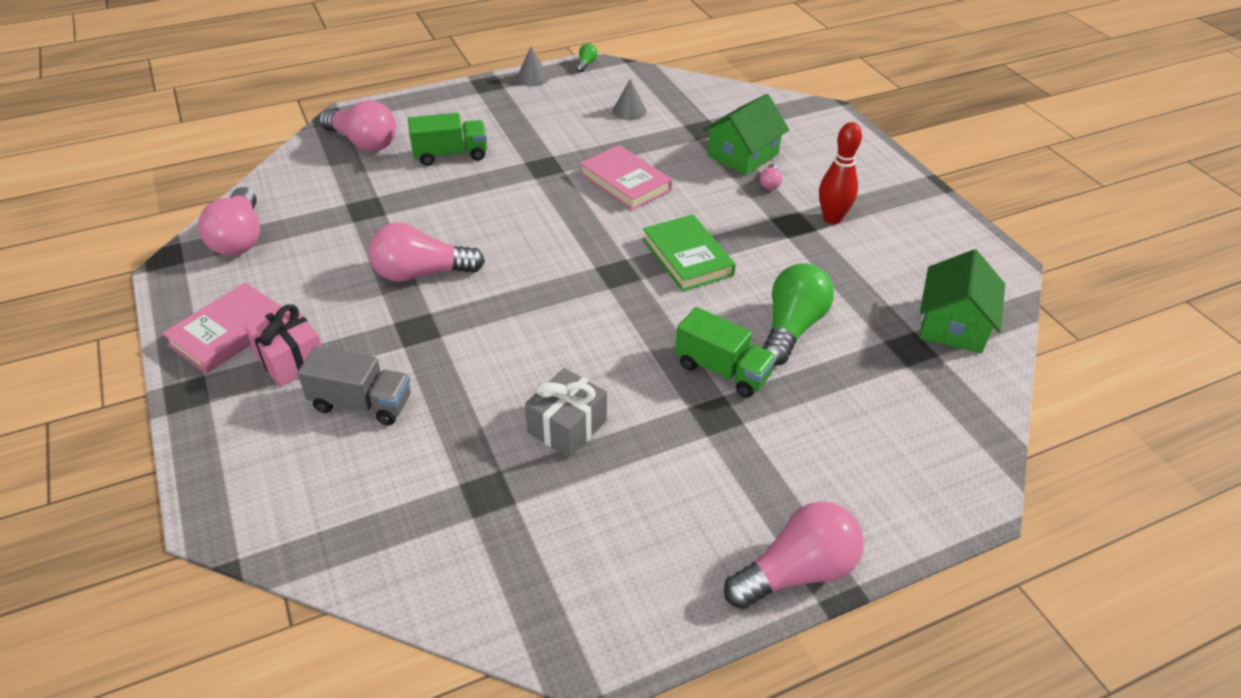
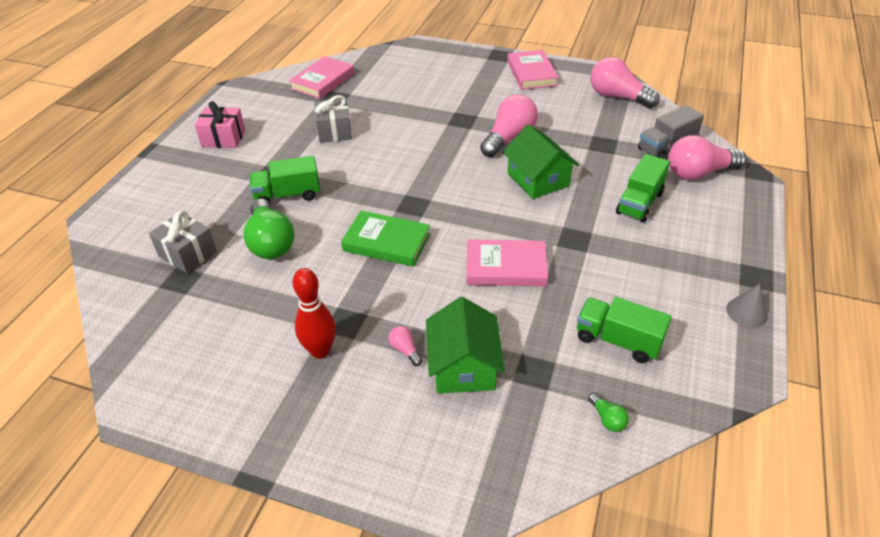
camera: 135 degrees right, 0 degrees up
pink gift [244,304,322,387] -> pink gift moved to [195,101,245,148]
grey truck [297,346,411,425] -> grey truck moved to [638,105,704,159]
green light bulb [576,43,598,72] -> green light bulb moved to [588,393,629,432]
grey cone [613,79,647,120] -> green truck [577,297,672,363]
pink light bulb [724,501,864,609] -> none
green house [919,249,1005,353] -> green house moved to [503,124,579,199]
none -> grey gift [149,210,217,273]
none -> pink book [289,56,354,99]

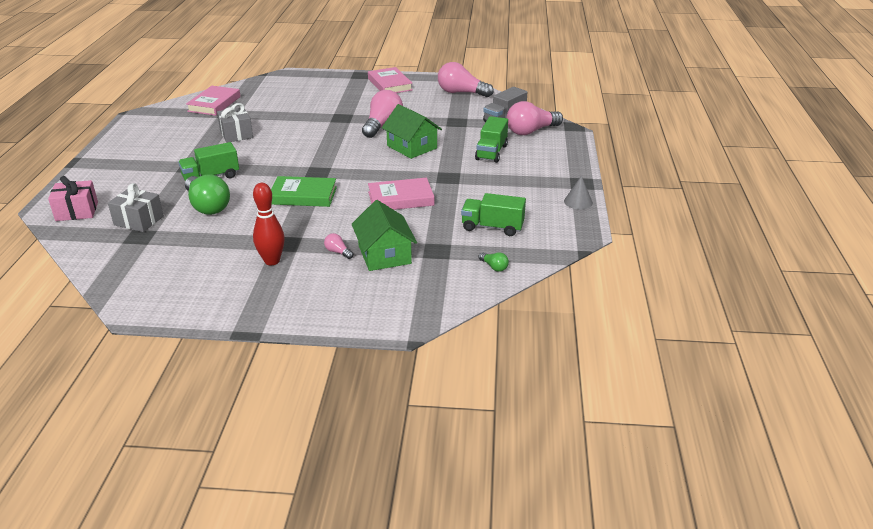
camera: 15 degrees left, 10 degrees down
pink gift [195,101,245,148] -> pink gift moved to [48,176,98,221]

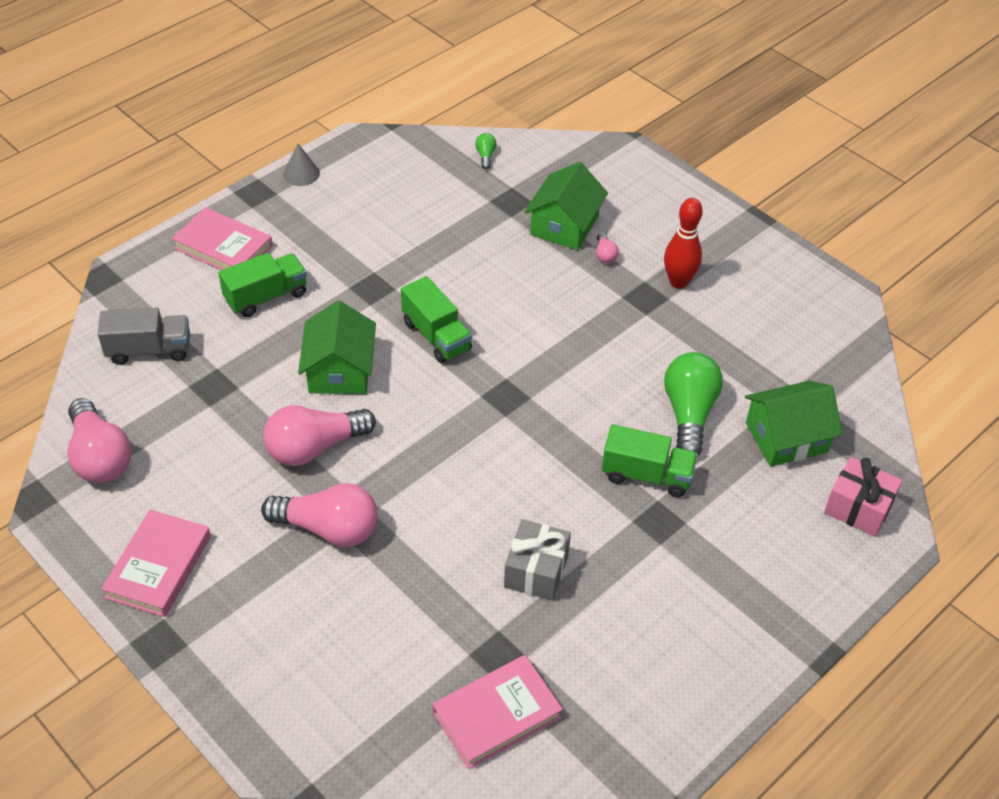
camera: 140 degrees left, 15 degrees up
grey gift [108,183,164,232] -> green house [745,381,843,467]
green book [271,176,337,207] -> none
pink book [368,177,434,210] -> pink book moved to [172,207,273,270]
green truck [461,193,526,236] -> green truck moved to [401,276,472,363]
pink light bulb [507,101,563,135] -> pink light bulb moved to [261,483,378,547]

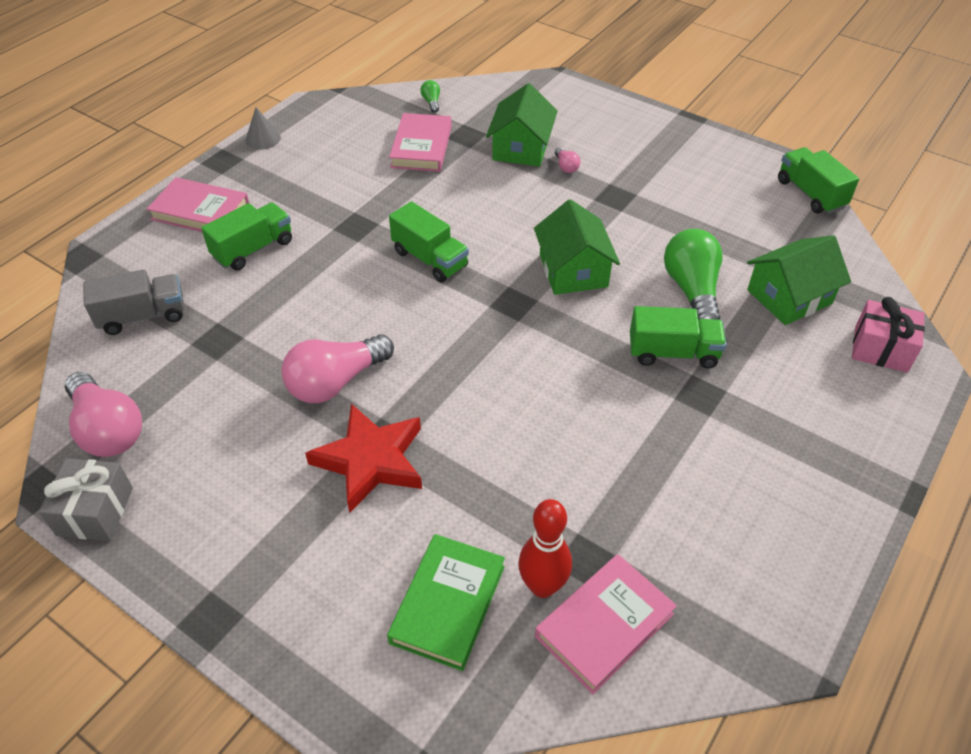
camera: 10 degrees left, 0 degrees up
pink book [101,510,211,617] -> pink book moved to [389,113,452,172]
pink light bulb [261,483,378,547] -> red star [305,404,422,513]
green house [298,300,376,394] -> green house moved to [534,199,620,295]
grey gift [504,519,571,601] -> grey gift moved to [39,458,133,541]
red bowling pin [664,198,703,289] -> red bowling pin moved to [518,499,572,598]
none -> green book [387,534,505,671]
none -> green truck [778,147,859,214]

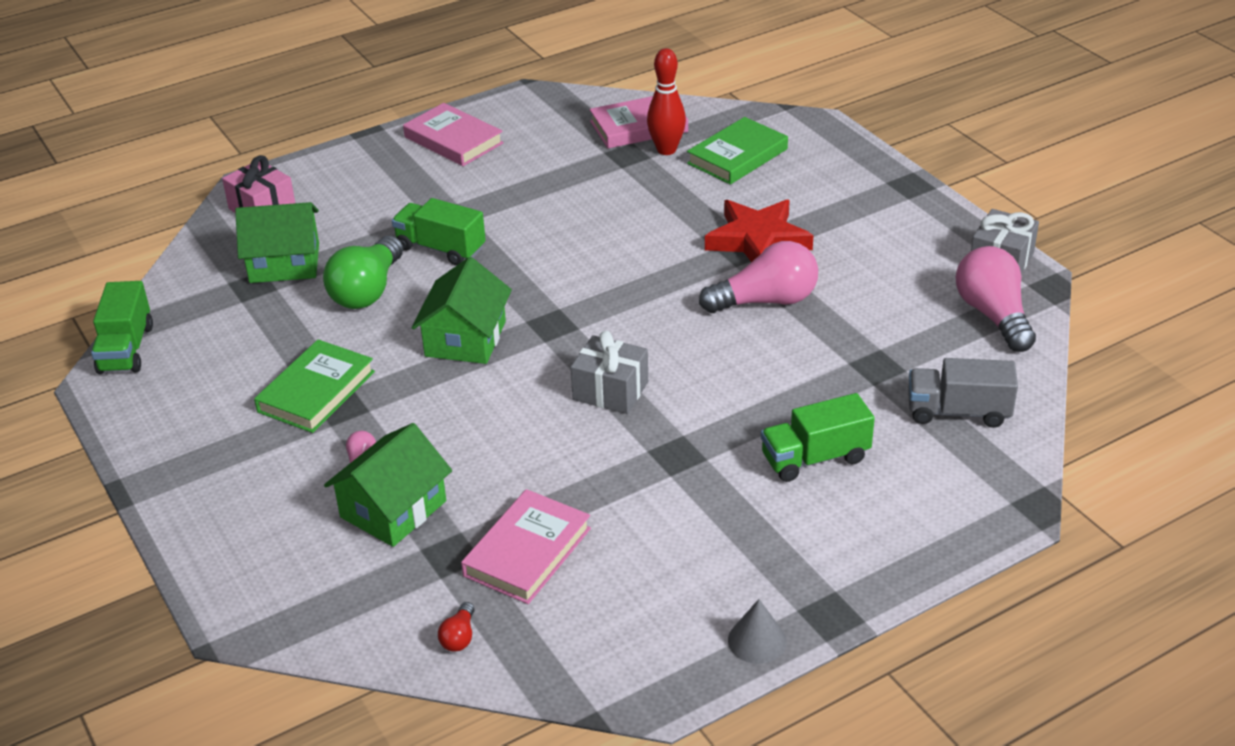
camera: 155 degrees left, 10 degrees down
pink book [147,177,249,232] -> pink book moved to [403,103,504,166]
green truck [389,201,469,282] -> grey gift [571,331,648,414]
green light bulb [420,80,440,113] -> red light bulb [438,602,475,652]
none -> green book [254,339,375,433]

